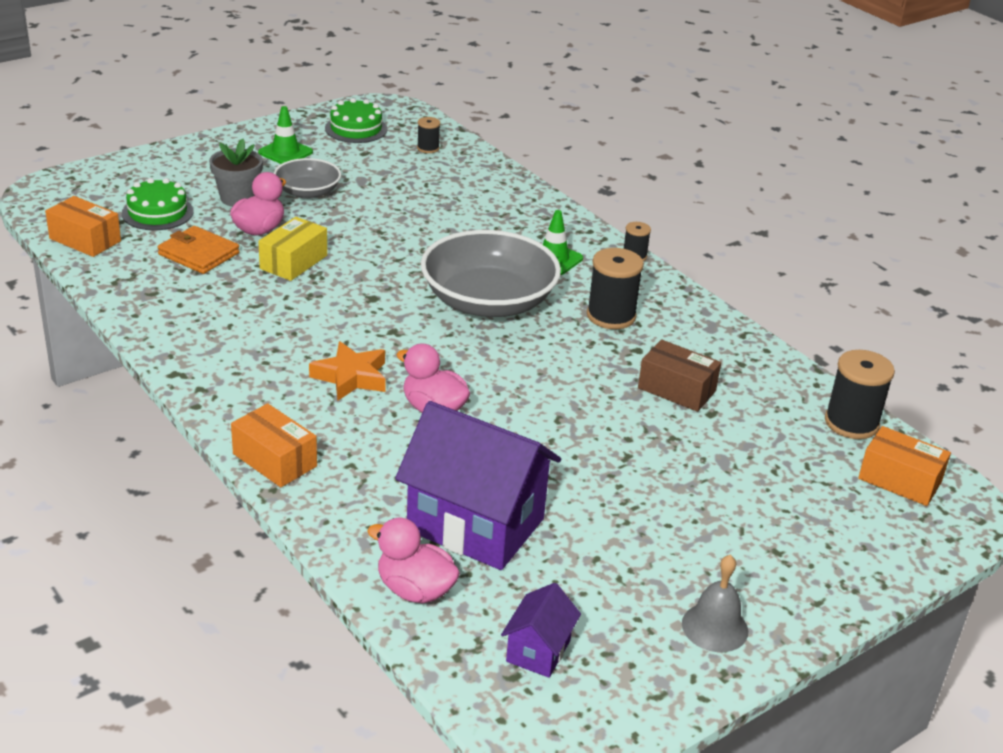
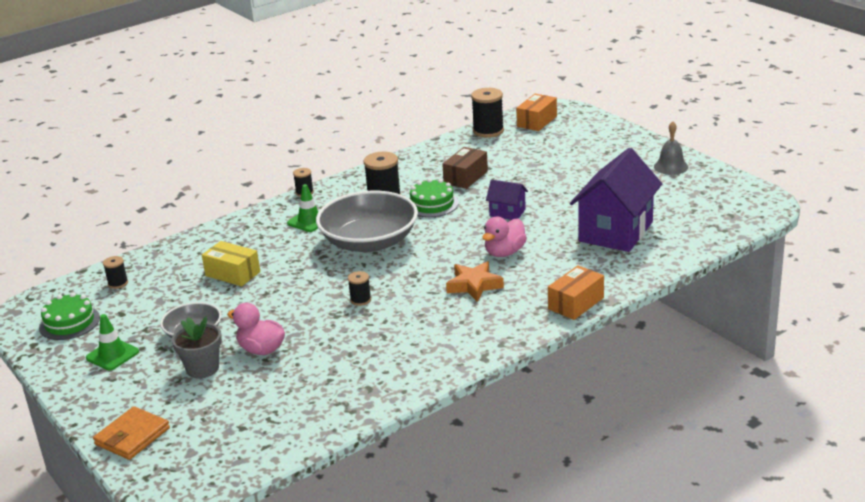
camera: 85 degrees left, 5 degrees down
orange box [45,196,121,257] -> none
green cake [122,178,194,230] -> green cake moved to [410,178,459,217]
orange wallet [158,226,240,274] -> orange wallet moved to [93,406,170,460]
yellow box [258,217,327,281] -> yellow box moved to [202,241,260,286]
pink duck [367,517,460,604] -> none
purple house [501,583,581,678] -> purple house moved to [486,180,528,220]
none -> black spool [348,271,371,306]

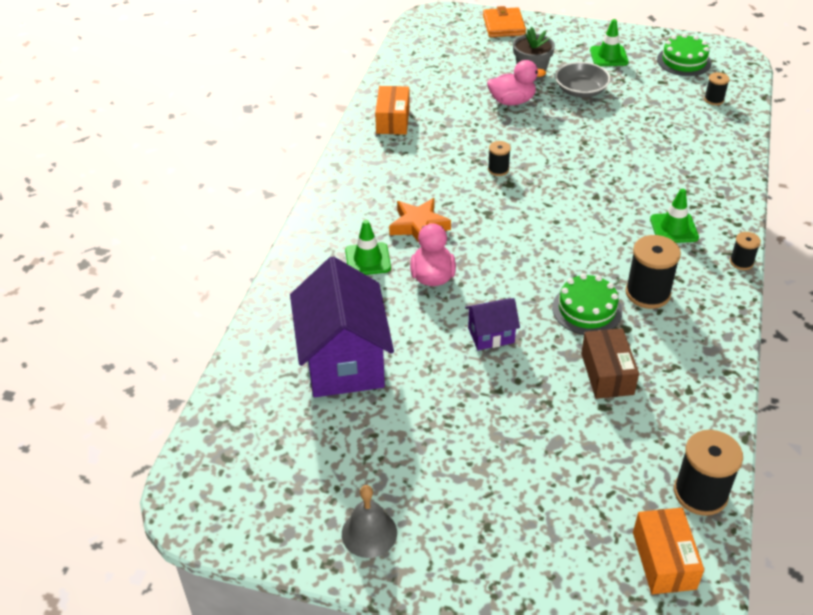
camera: 140 degrees right, 15 degrees up
yellow box [202,241,260,286] -> none
grey bowl [316,191,418,252] -> none
orange box [548,265,604,320] -> orange box moved to [375,86,410,135]
none -> green traffic cone [345,220,391,275]

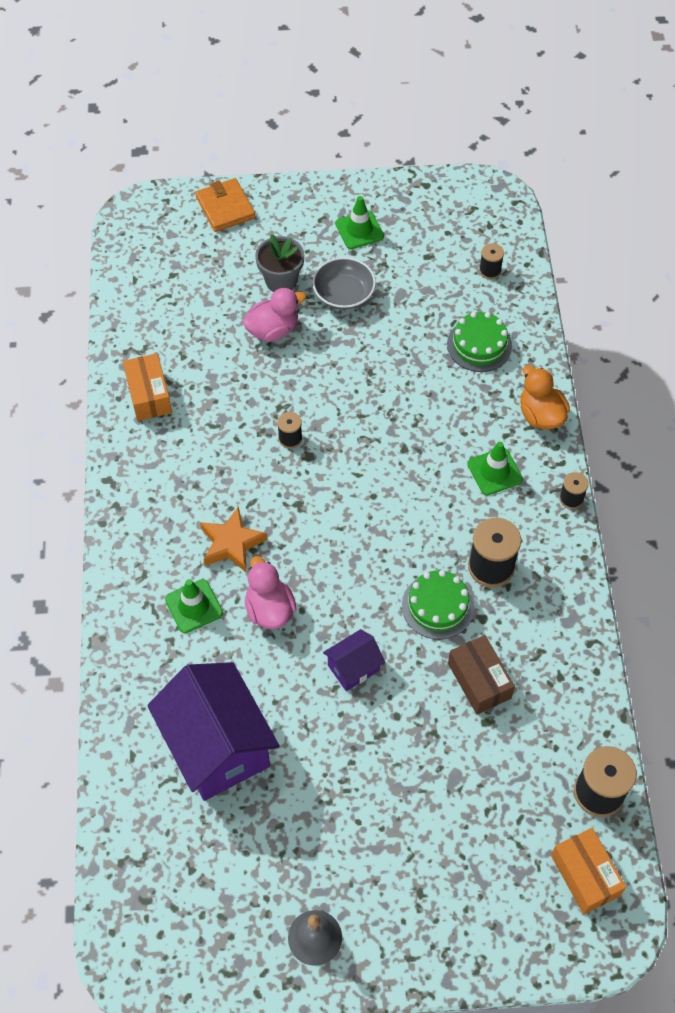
camera: 20 degrees left, 15 degrees up
green cake [657,34,712,76] -> green cake moved to [447,312,512,372]
none -> orange duck [520,365,570,430]

